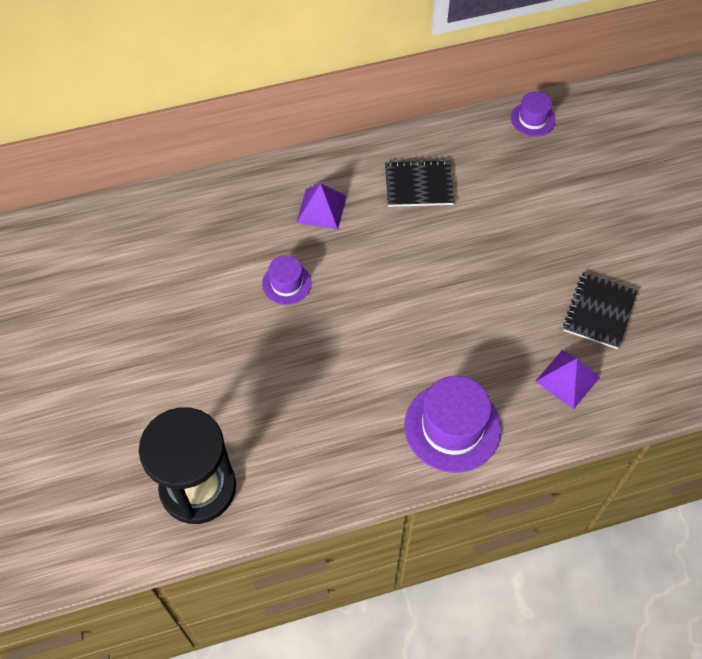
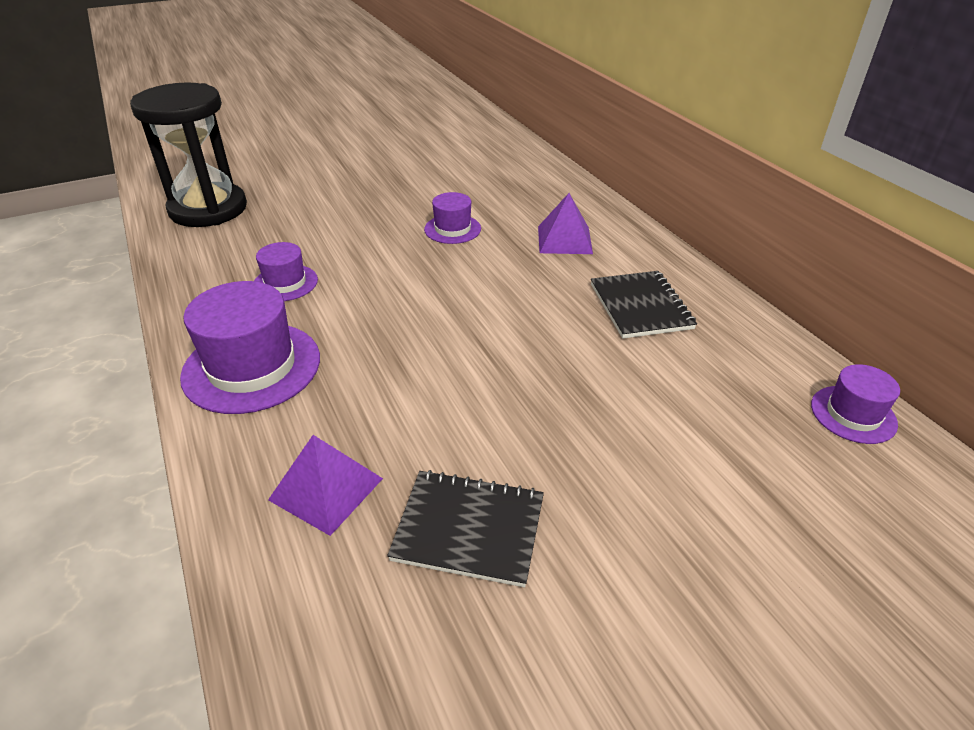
camera: 80 degrees right, 20 degrees down
none -> purple hat [254,242,318,301]

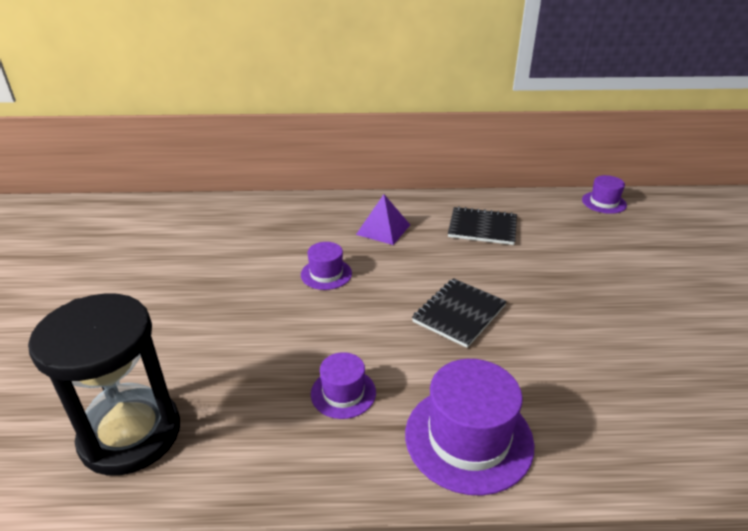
camera: 65 degrees left, 5 degrees down
purple pyramid [268,435,383,536] -> none
black notebook [387,470,544,587] -> black notebook moved to [412,278,507,348]

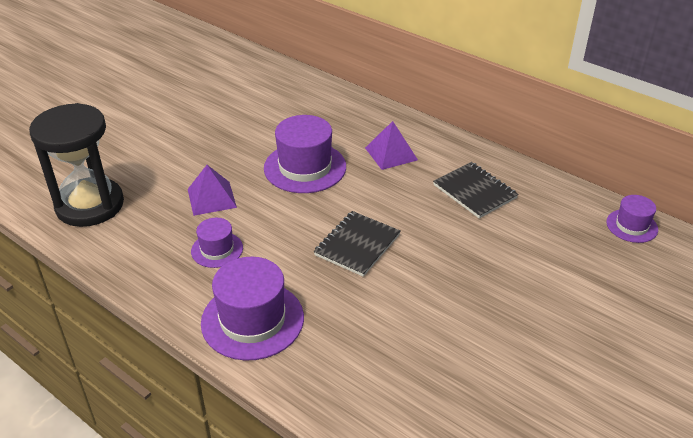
camera: 40 degrees right, 5 degrees up
purple hat [301,242,352,290] -> purple hat [264,115,346,193], size x1.81
black notebook [412,278,507,348] -> black notebook turned 45 degrees counterclockwise [314,211,401,277]
none -> purple pyramid [188,165,237,216]

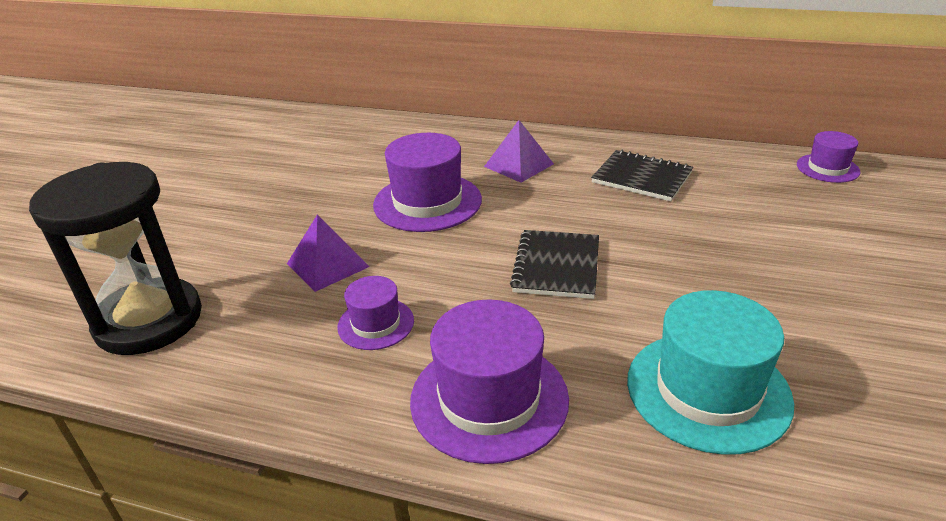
camera: 20 degrees left, 5 degrees down
none -> turquoise hat [627,290,794,455]

